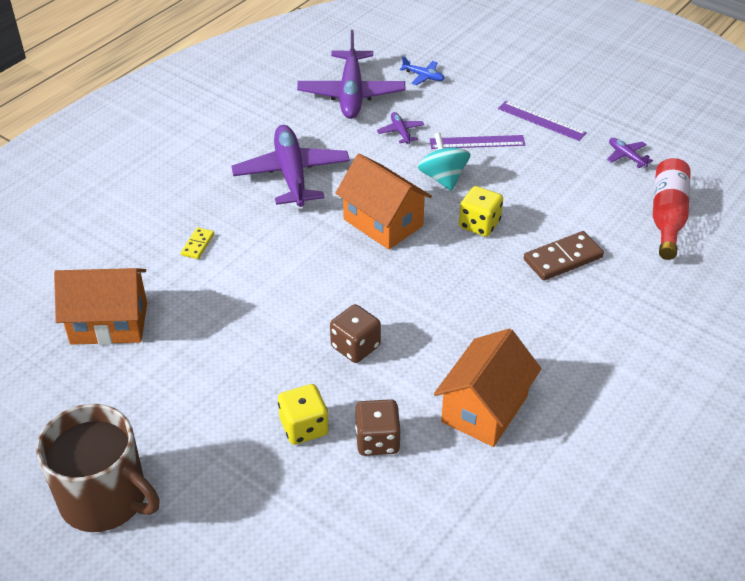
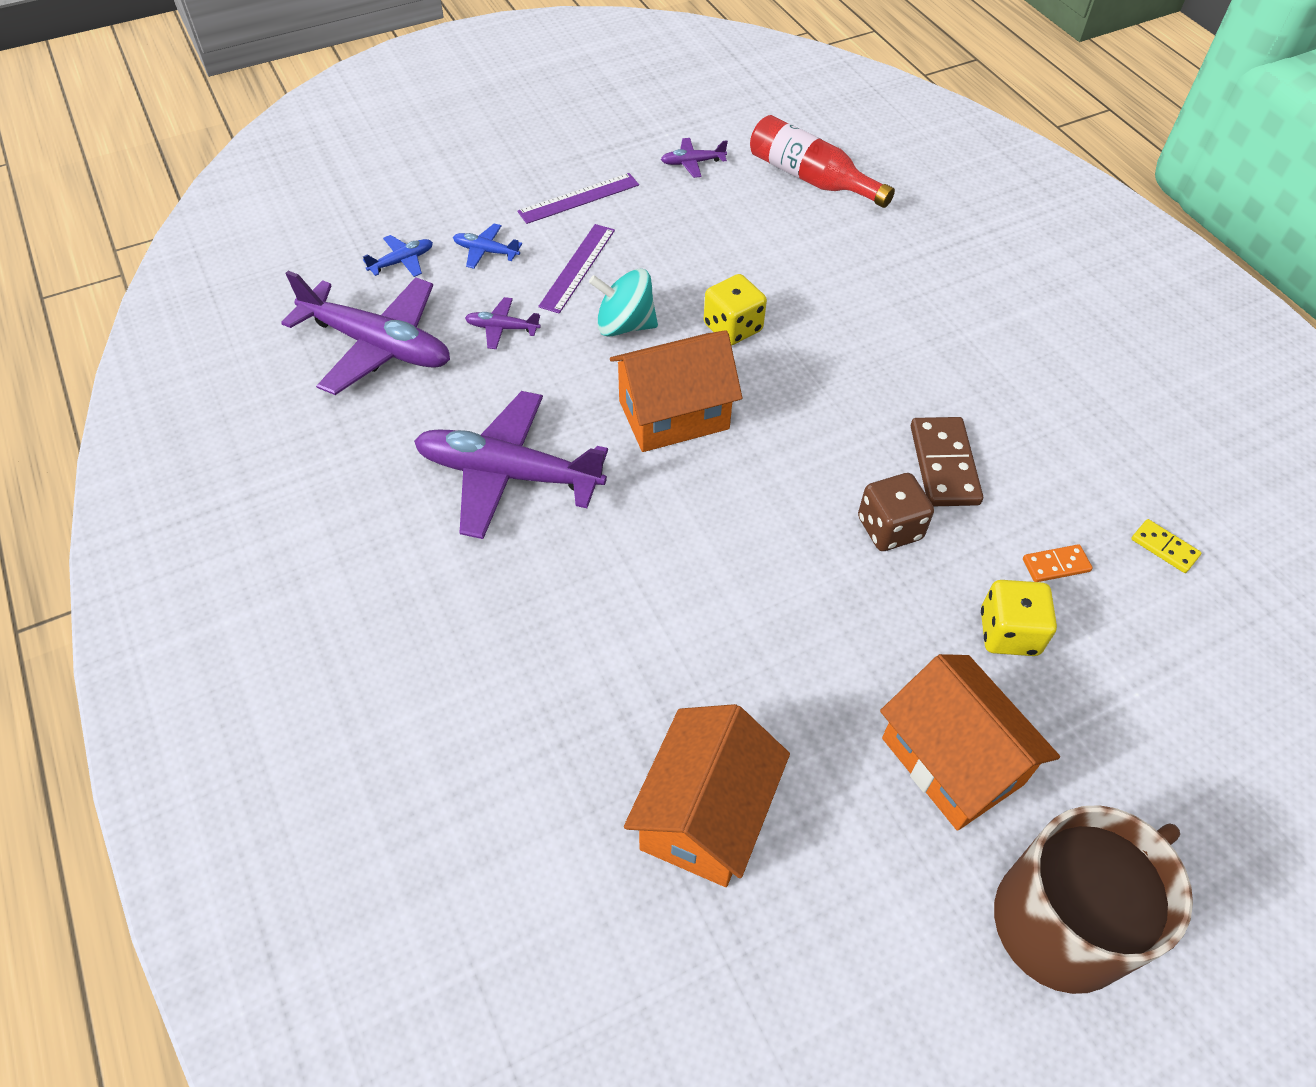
camera: 65 degrees left, 10 degrees up
yellow domino [181,227,214,259] -> yellow domino moved to [1131,519,1201,573]
brown dice [355,399,401,456] -> orange domino [1023,544,1093,582]
orange house [434,328,542,447] -> orange house moved to [880,654,1060,831]
brown domino [524,231,604,281] -> brown domino moved to [911,417,983,506]
none -> blue plane [453,224,522,269]

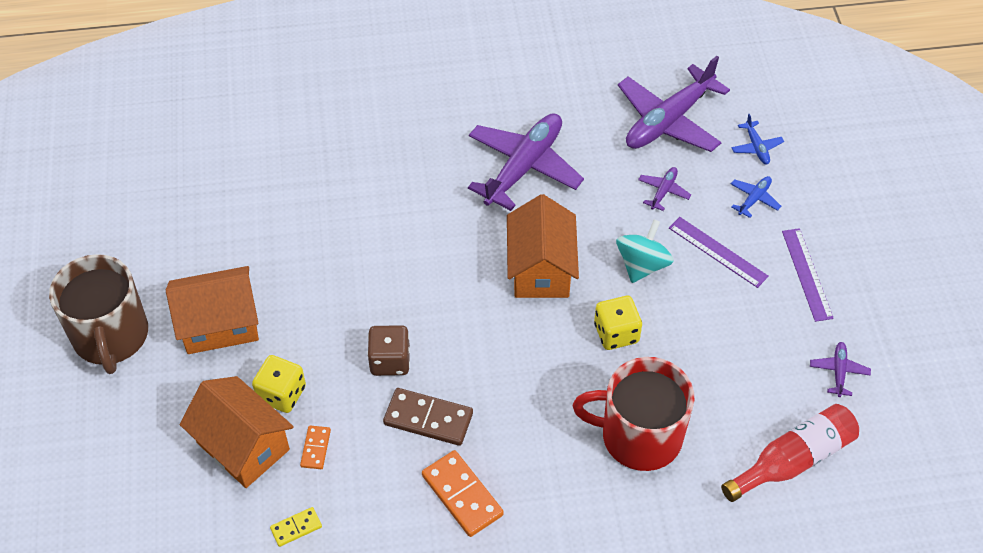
camera: 110 degrees right, 0 degrees up
orange house [624,704,790,887] -> orange house moved to [180,376,294,488]
none -> orange domino [422,450,504,537]
none -> red mug [573,357,694,471]

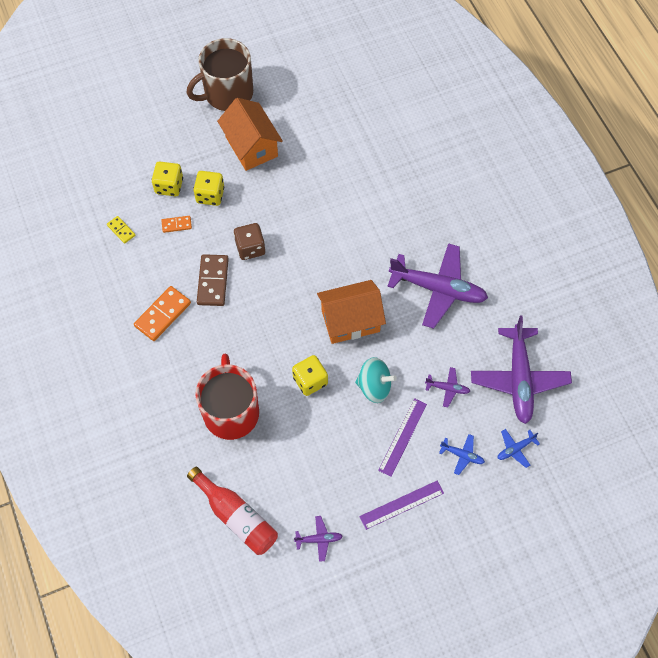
camera: 75 degrees right, 10 degrees up
orange house [180,376,294,488] -> yellow dice [152,161,183,196]
purple plane [618,56,730,152] -> purple plane turned 120 degrees counterclockwise [471,316,572,424]

